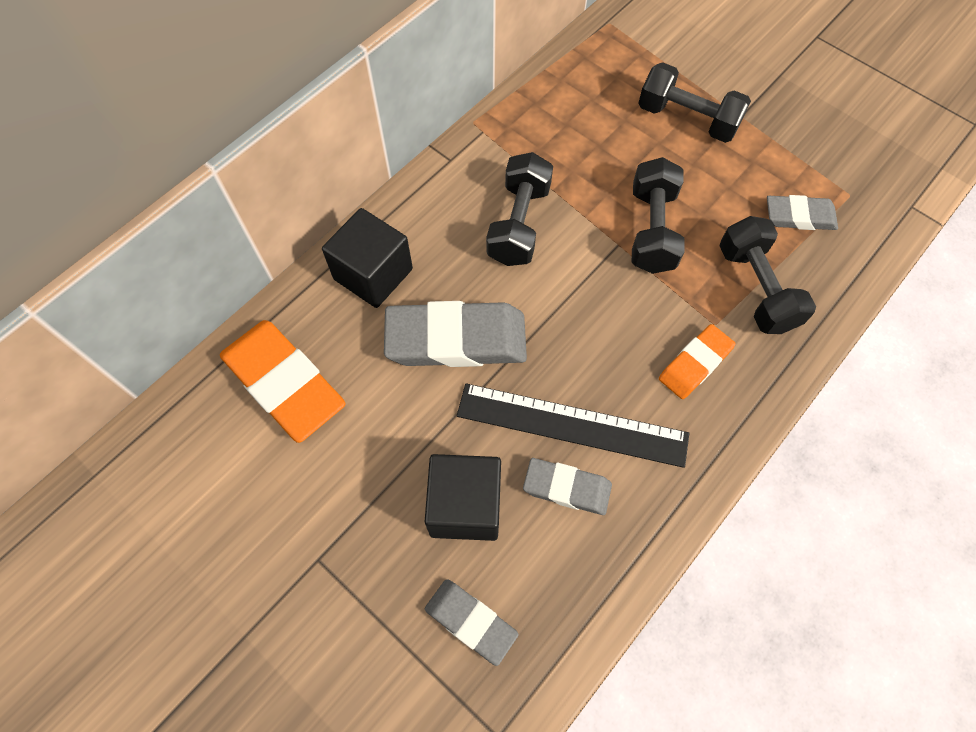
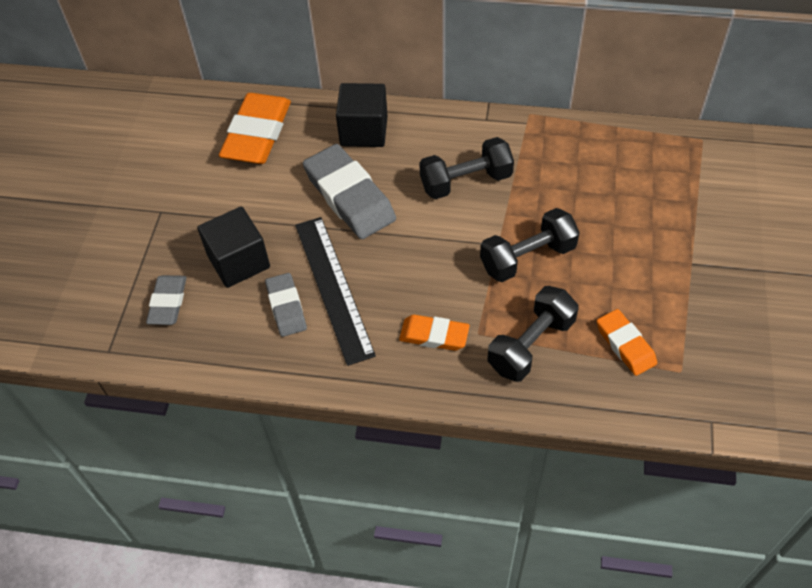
camera: 60 degrees right, 10 degrees down
black dumbbell [638,62,751,143] -> none
grey eraser [767,195,838,230] -> orange eraser [597,309,657,376]

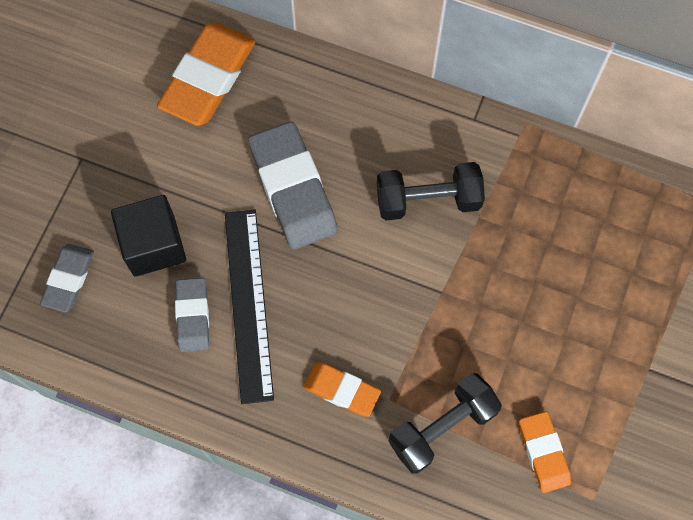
camera: 10 degrees right, 15 degrees up
black cube [336,83,388,147] -> none
black dumbbell [480,208,580,282] -> none

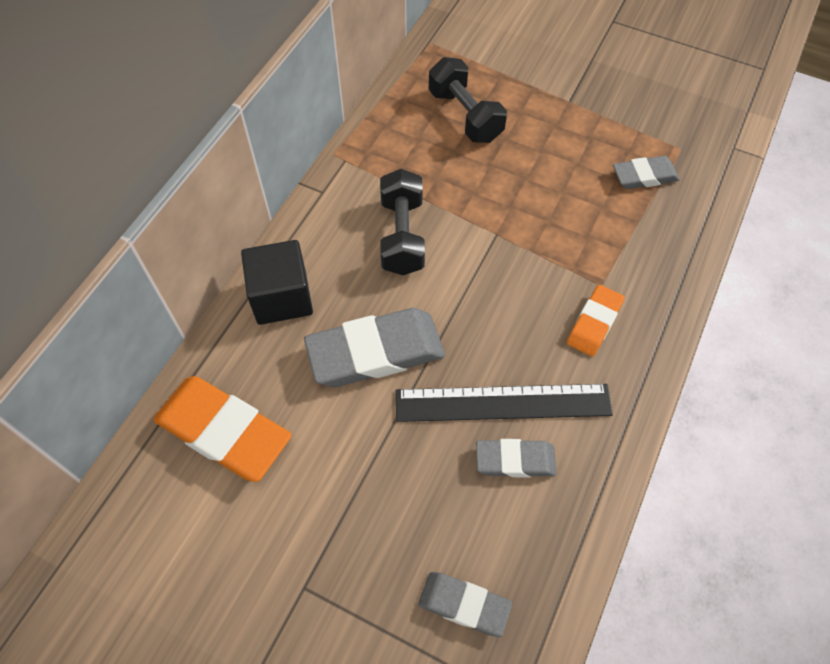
camera: 85 degrees left, 10 degrees down
black cube [111,195,186,277] -> black cube moved to [241,240,313,325]
black dumbbell [388,373,502,474] -> black dumbbell moved to [429,57,507,143]
orange eraser [519,411,571,493] -> grey eraser [613,156,680,189]

